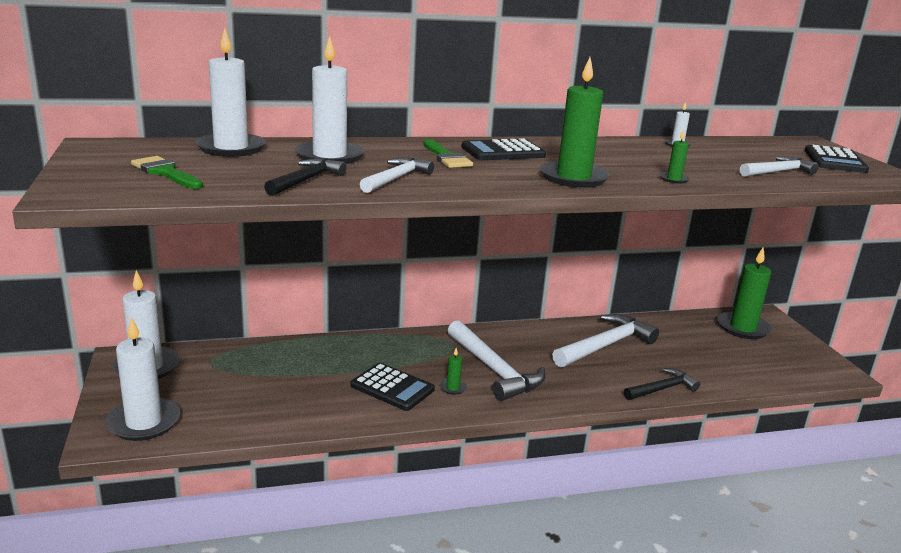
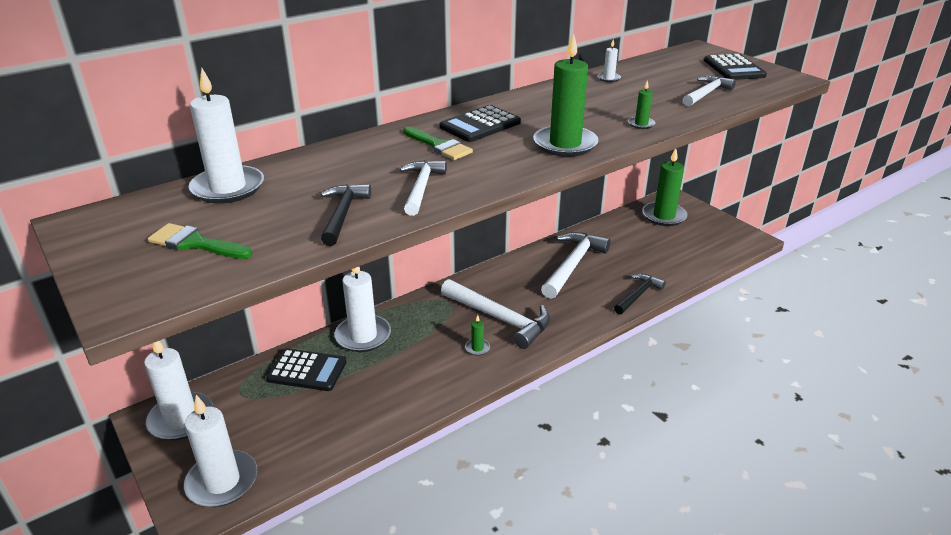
camera: 20 degrees left, 10 degrees up
white candle [295,36,364,164] -> white candle moved to [334,267,391,352]
black calculator [350,363,435,411] -> black calculator moved to [266,348,347,391]

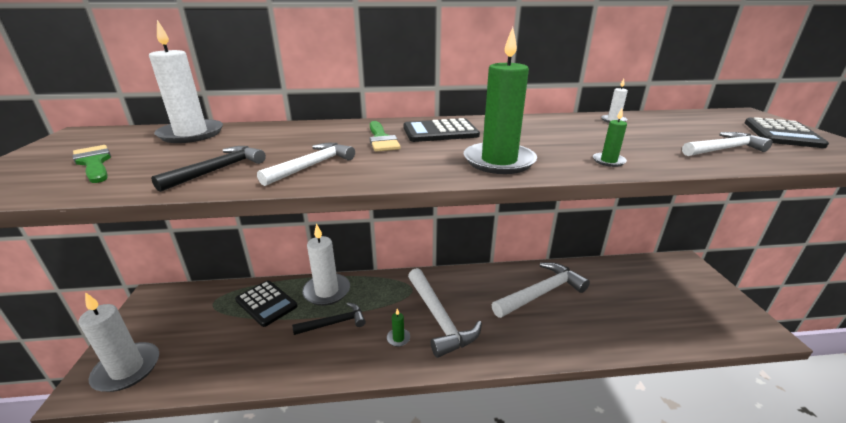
camera: 30 degrees right, 5 degrees down
white candle [144,341,213,441] -> none
black hammer [614,274,666,314] -> black hammer moved to [292,302,366,335]
green candle [642,149,688,226] -> none

